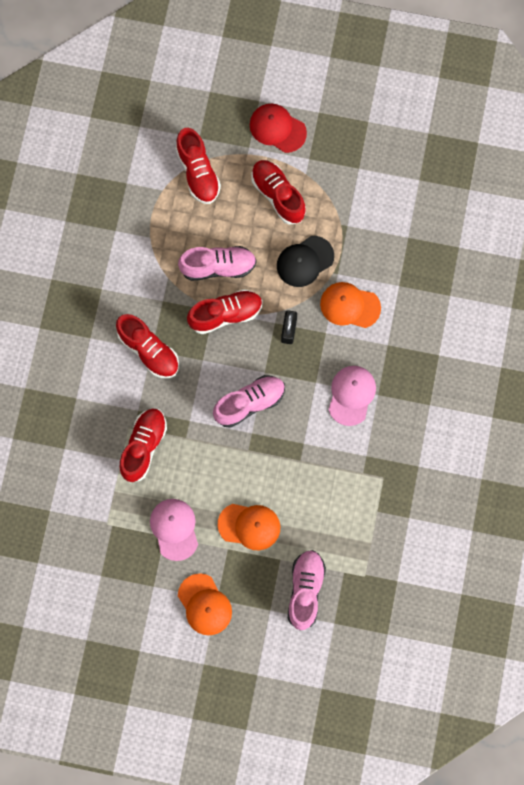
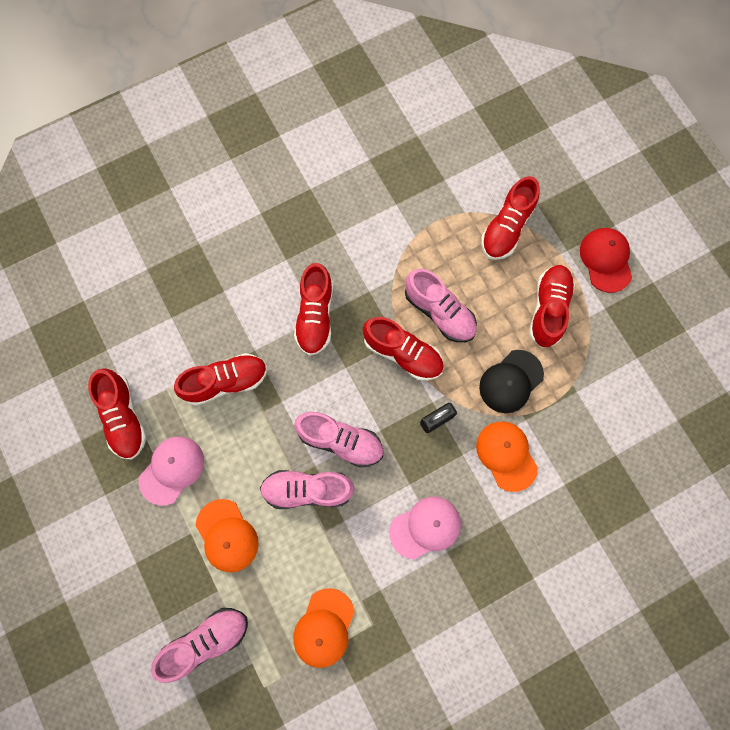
camera: 50 degrees right, 0 degrees up
orange cap [178,573,232,635] -> orange cap moved to [293,588,355,668]
black cap [277,236,334,287] -> black cap turned 60 degrees counterclockwise [479,350,544,413]
none -> red shoe [88,368,147,460]
none -> pink shoe [260,470,354,509]

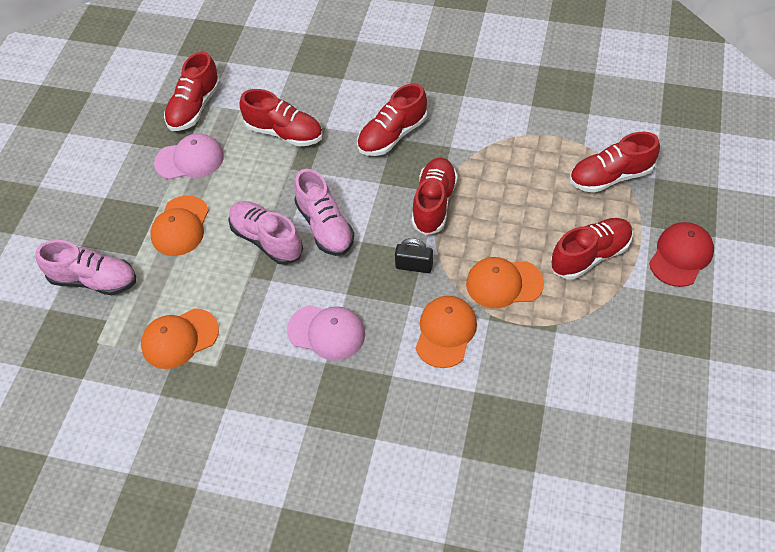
camera: 45 degrees right, 20 degrees down
red shoe [363,317,444,381] -> red shoe turned 150 degrees counterclockwise [412,158,458,235]
pink shoe [405,269,477,342] -> none
black cap [479,350,544,413] -> orange cap [466,257,544,308]

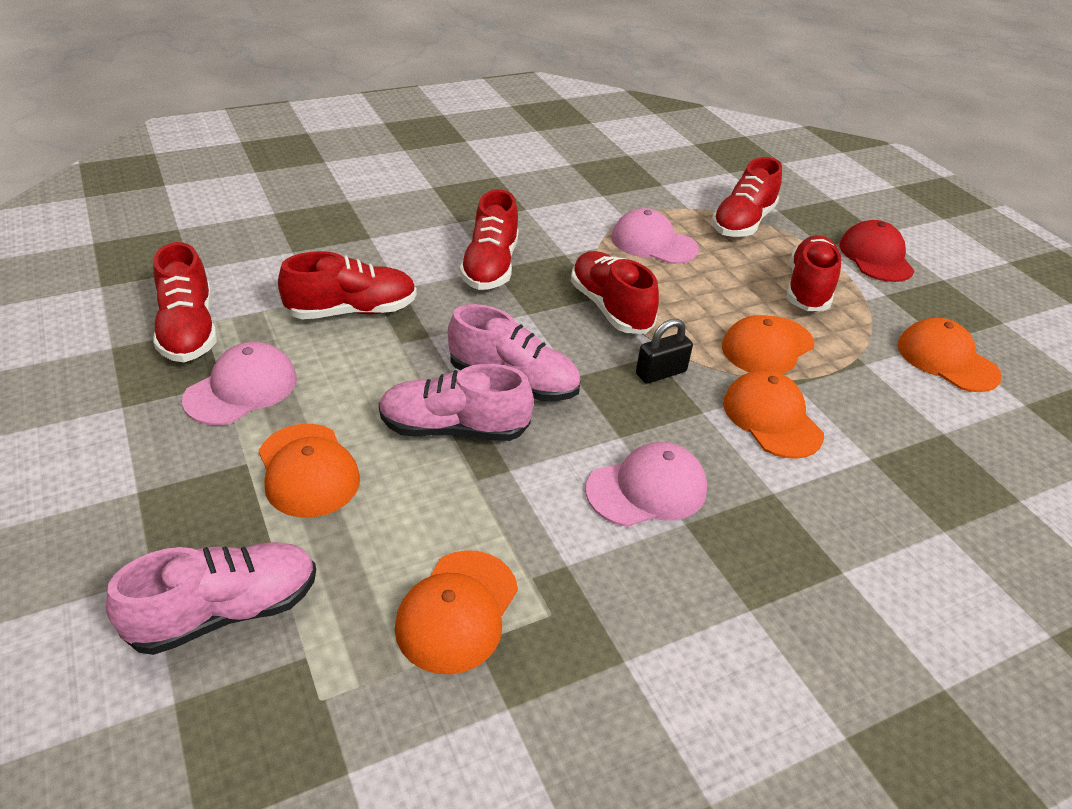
camera: 45 degrees left, 15 degrees down
none -> pink cap [611,208,699,264]
none -> orange cap [898,318,1002,392]

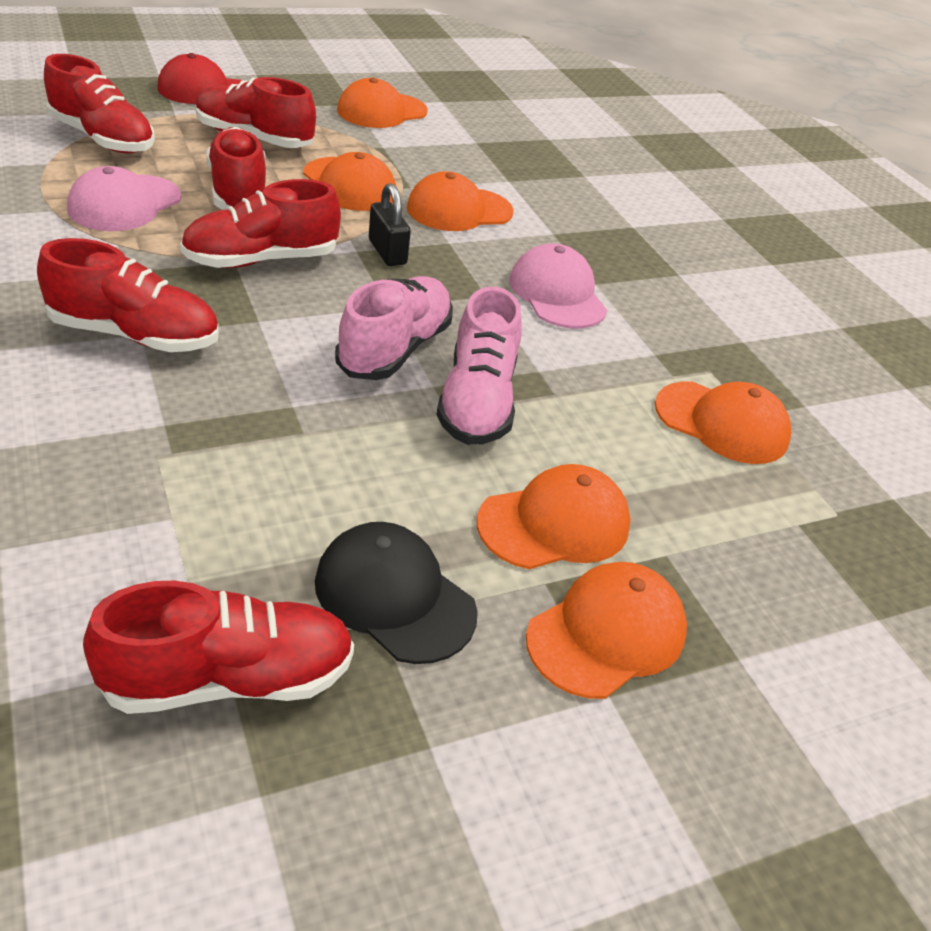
camera: 90 degrees left, 0 degrees up
pink shoe [106,542,316,655] -> none
pink cap [182,342,297,425] -> black cap [315,522,478,664]
red shoe [278,251,417,319] -> red shoe moved to [206,127,266,210]
none -> orange cap [526,562,687,699]

